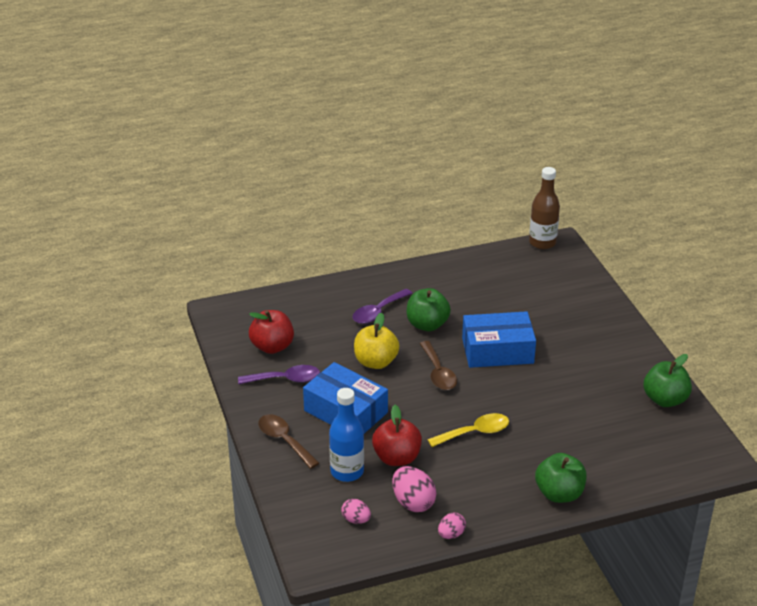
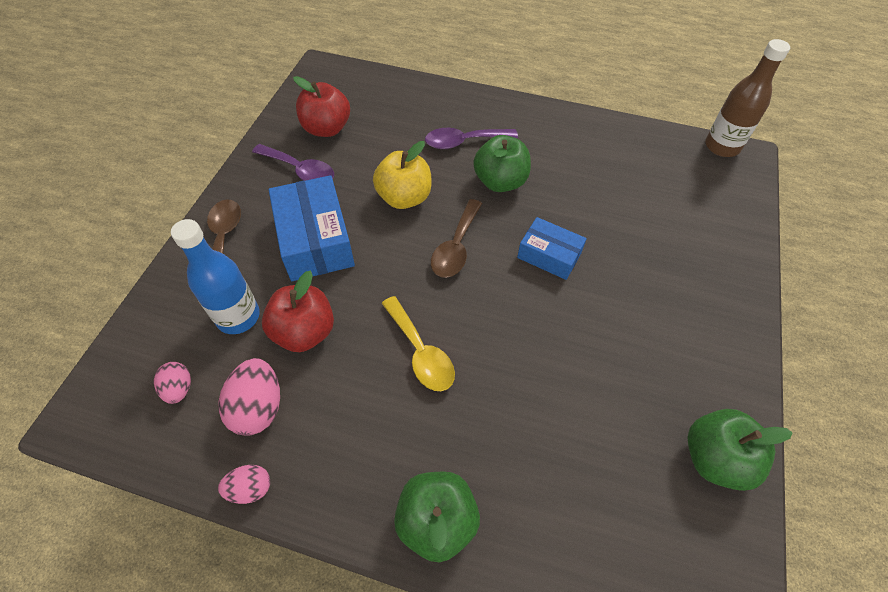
camera: 35 degrees right, 20 degrees up
yellow spoon [427,413,509,447] -> yellow spoon turned 45 degrees clockwise [382,296,455,391]
blue box [462,311,536,368] -> blue box [517,217,587,280], size x0.61

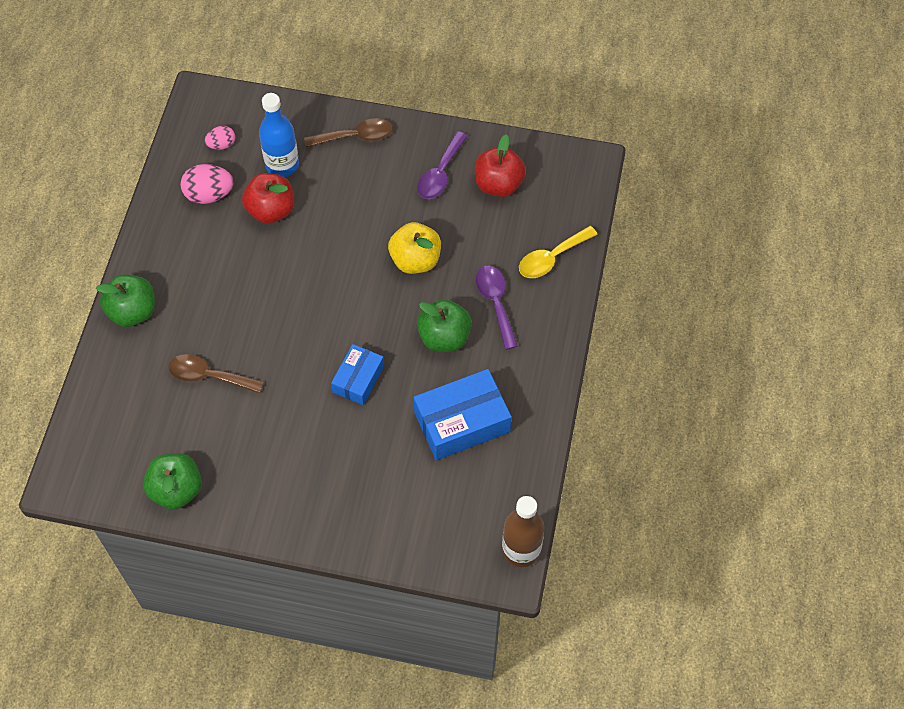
camera: 85 degrees right, 5 degrees up
pink egg [218,465,270,504] -> none
blue box [269,175,355,281] -> blue box moved to [414,369,511,460]
yellow spoon [382,296,455,391] -> yellow spoon moved to [519,226,598,278]
brown spoon [431,199,482,278] -> brown spoon moved to [168,354,264,393]

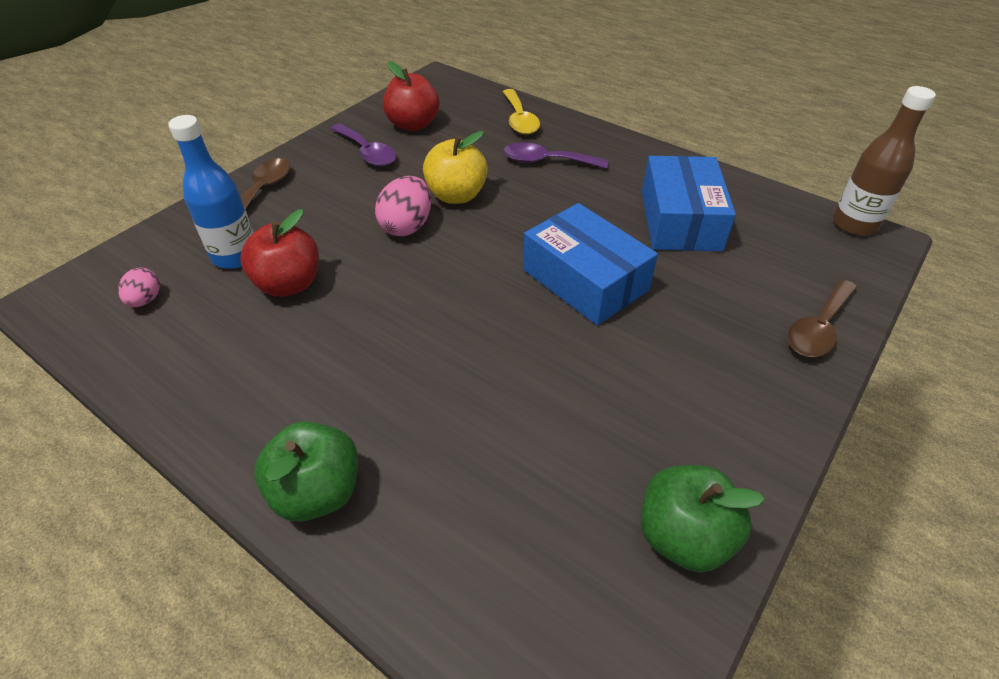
camera: 65 degrees left, 15 degrees down
brown spoon [168,354,264,393] -> brown spoon moved to [787,279,857,357]
pink egg [180,164,234,204] -> pink egg moved to [375,176,431,236]
blue box [331,344,384,405] -> blue box [523,203,658,326], size x1.65
green apple [417,299,472,352] -> none

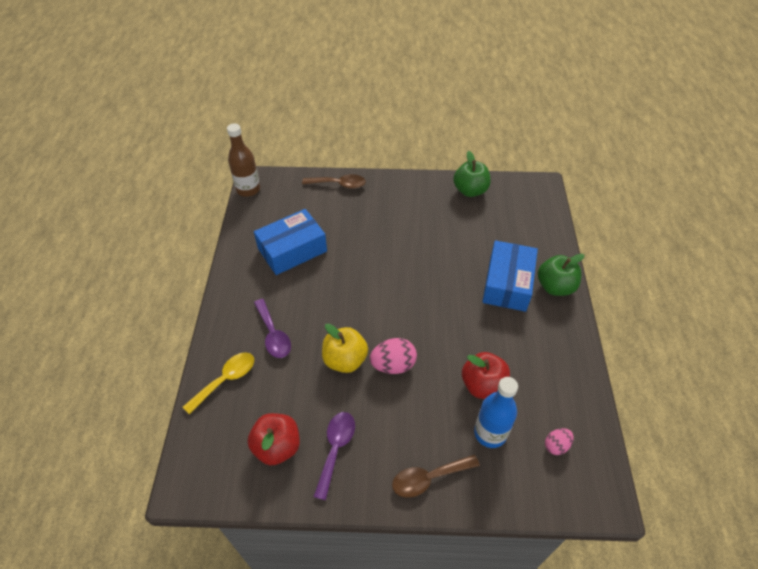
camera: 125 degrees left, 5 degrees up
blue box [523,203,658,326] -> blue box moved to [482,240,538,312]

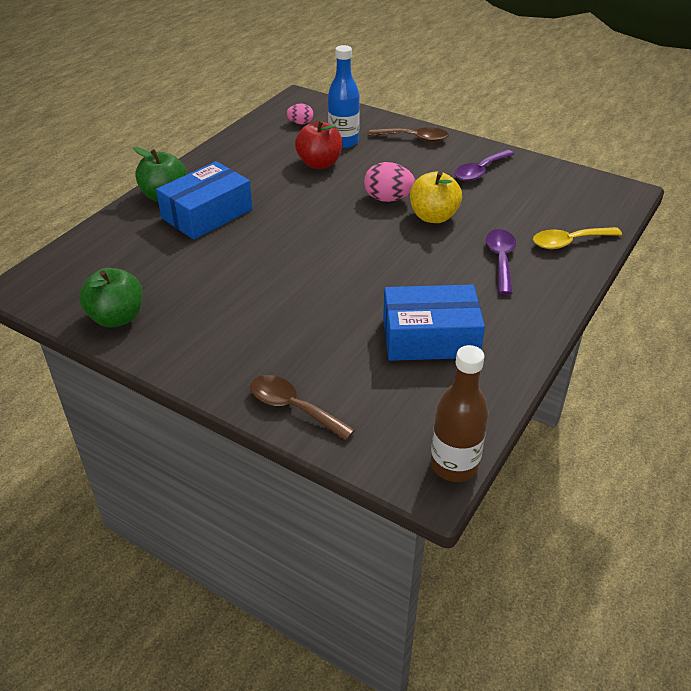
camera: 150 degrees left, 10 degrees down
red apple [248,413,300,466] -> none

